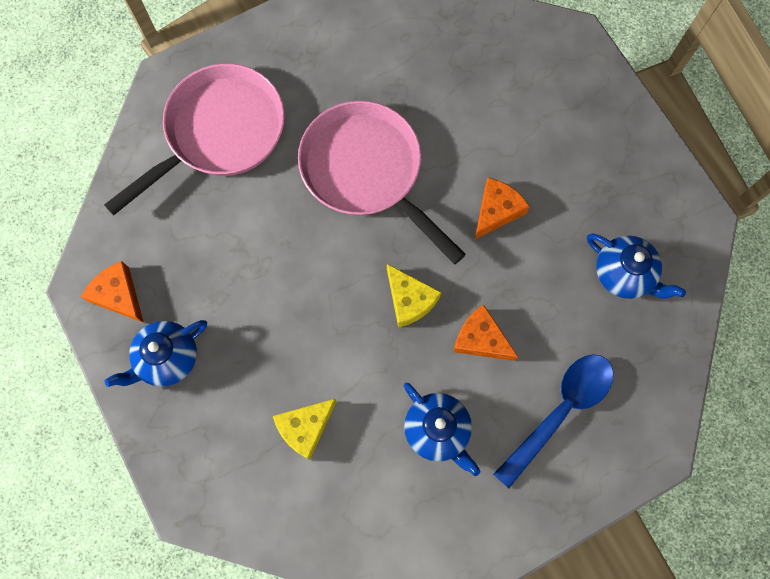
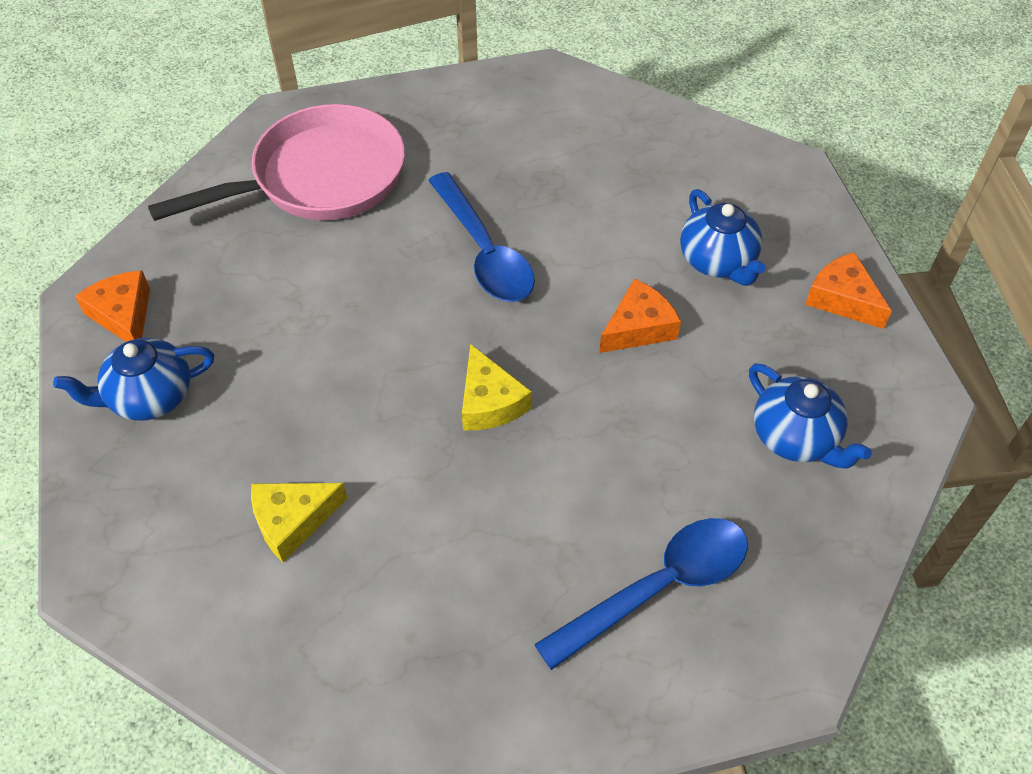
camera: 15 degrees right, 20 degrees down
pink pan [298,101,466,264] -> blue spoon [428,172,535,302]
blue teapot [404,383,480,476] -> blue teapot moved to [680,189,766,286]
orange cheese [454,304,518,361] -> orange cheese moved to [805,252,892,329]

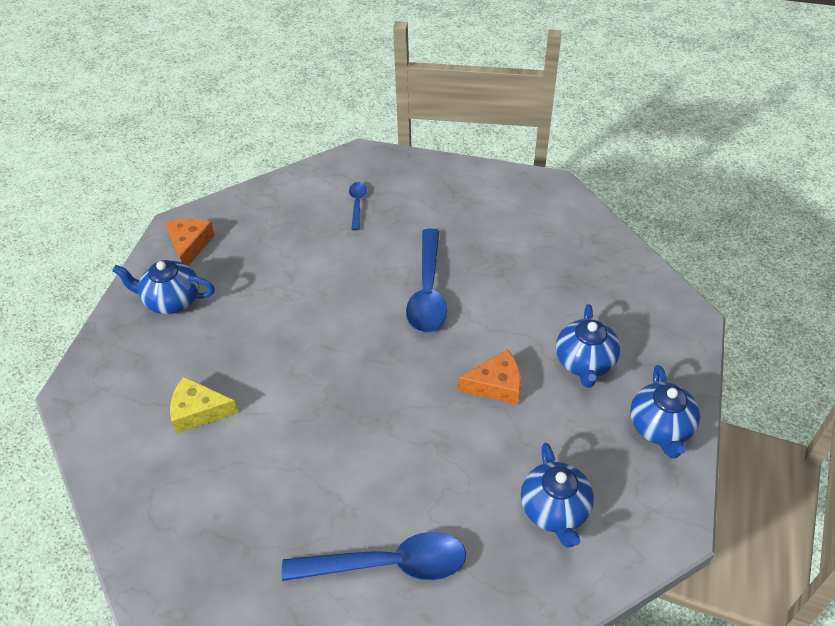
camera: 30 degrees right, 5 degrees down
pink pan [148,104,405,221] -> blue spoon [349,182,367,230]
yellow cheese [462,344,532,430] -> none
orange cheese [805,252,892,329] -> blue teapot [630,365,700,458]

